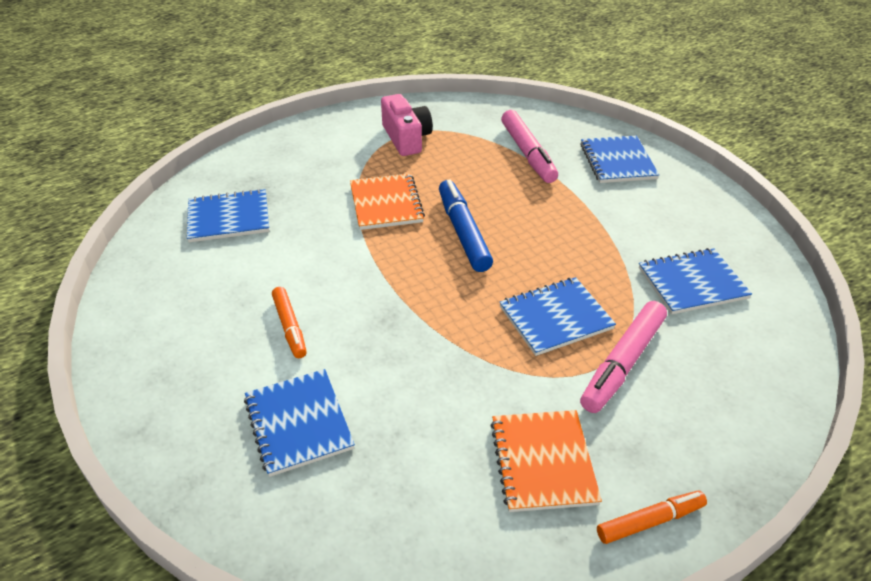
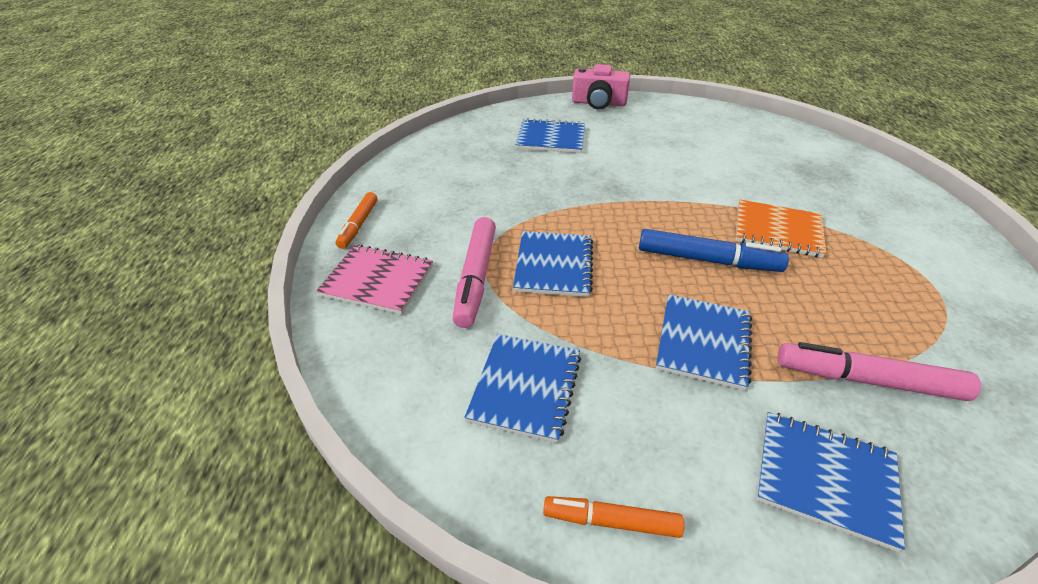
camera: 120 degrees right, 0 degrees up
blue notebook [187,189,269,242] -> blue notebook moved to [656,294,752,390]
orange marker [272,287,307,358] -> orange marker moved to [543,496,684,538]
pink camera [381,94,433,156] -> pink camera moved to [572,64,630,109]
orange notebook [490,410,602,512] -> none
pink marker [580,301,667,413] -> pink marker turned 150 degrees counterclockwise [452,217,496,328]
none -> pink notebook [316,245,433,314]

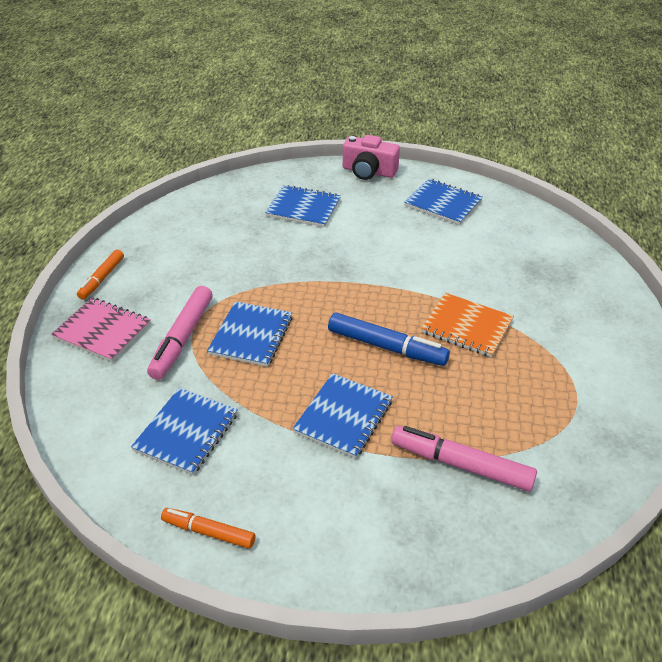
camera: 10 degrees right, 0 degrees up
blue notebook [757,412,905,552] -> blue notebook moved to [404,179,483,225]

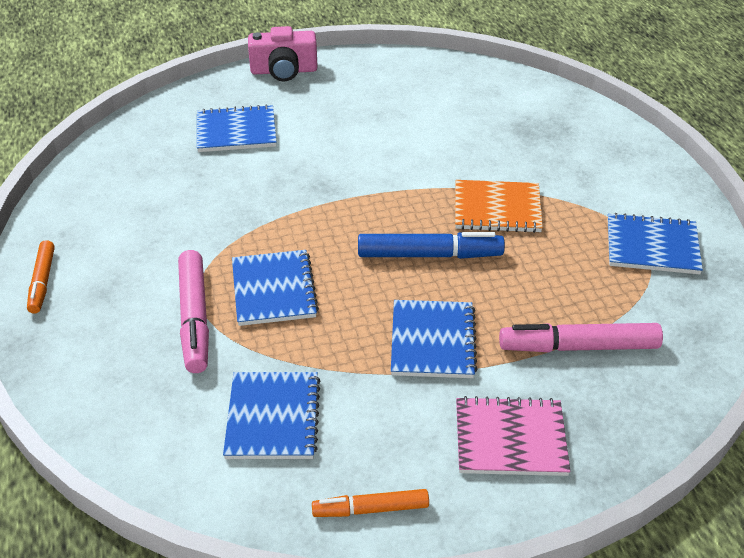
camera: 25 degrees left, 0 degrees up
pink notebook [51,298,151,362] -> pink notebook moved to [456,396,571,476]
blue notebook [404,179,483,225] -> blue notebook moved to [608,213,703,274]

